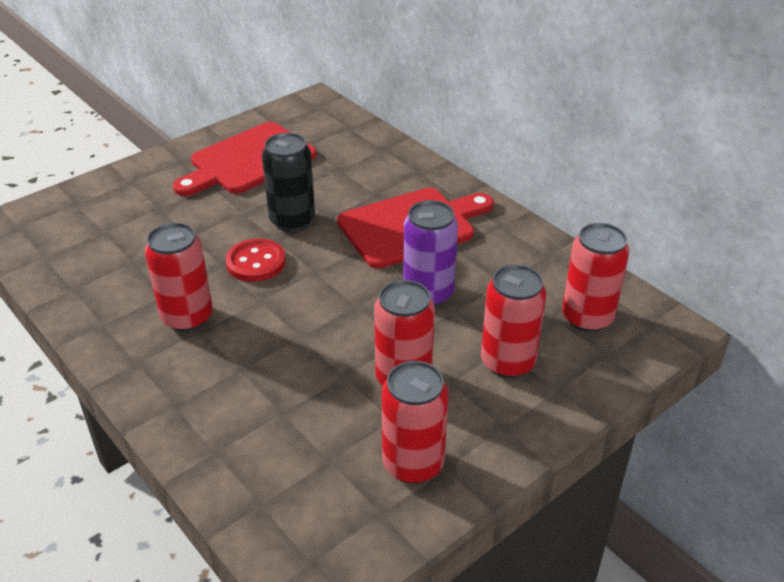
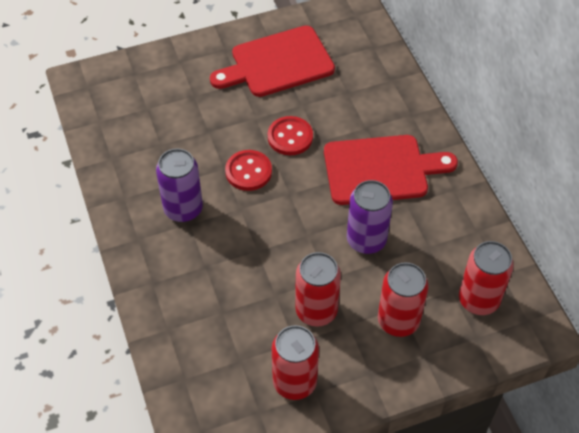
camera: 20 degrees right, 15 degrees up
red can [145,222,213,332] -> purple can [156,149,203,222]
black can [262,133,315,232] -> red button [268,116,313,155]

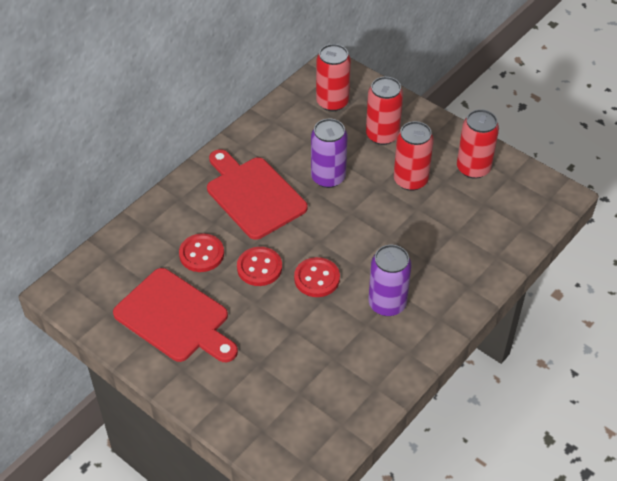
camera: 120 degrees left, 5 degrees down
none -> red button [179,233,224,272]

